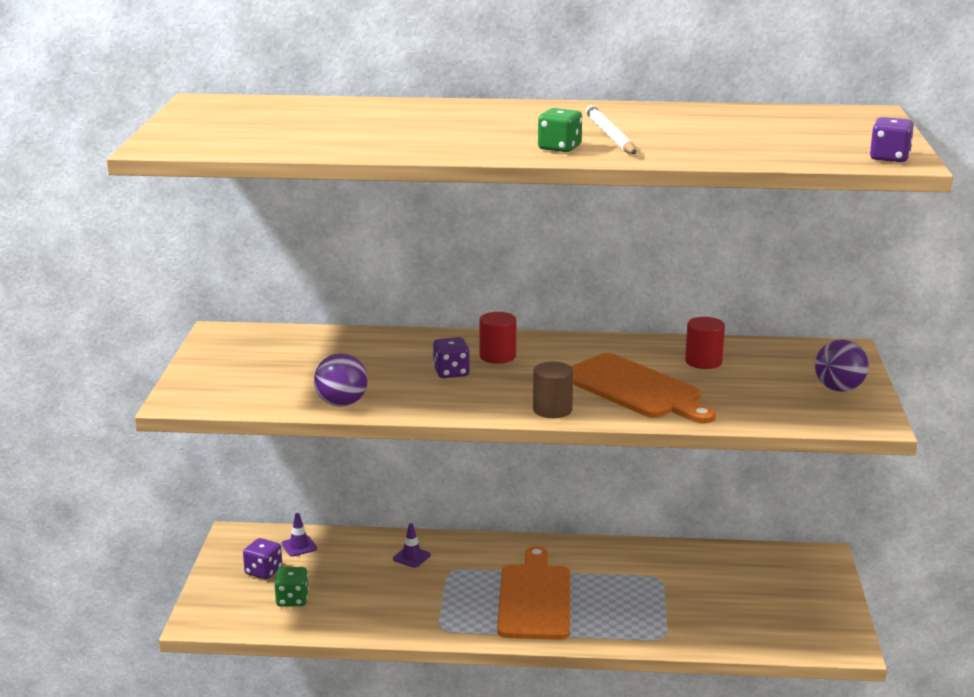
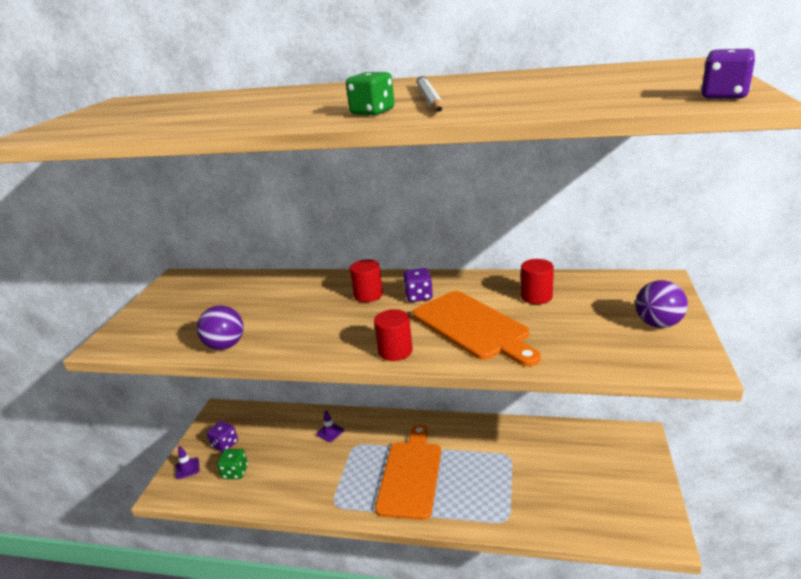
camera: 10 degrees right, 5 degrees up
purple traffic cone [281,513,317,556] -> purple traffic cone moved to [176,446,200,479]
purple dice [433,337,470,378] -> purple dice moved to [403,268,433,302]
brown cylinder [533,362,573,418] -> red cylinder [374,309,413,361]

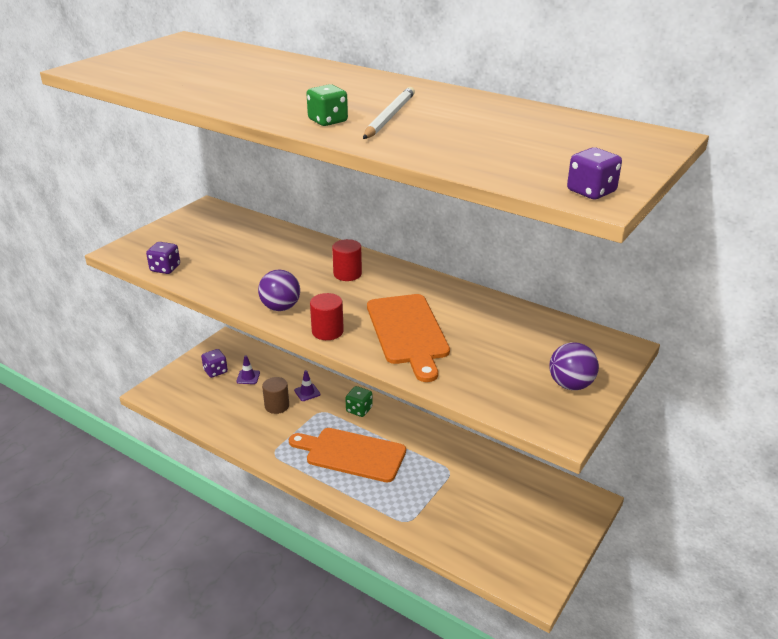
camera: 20 degrees right, 5 degrees up
purple traffic cone [176,446,200,479] -> purple traffic cone moved to [236,355,260,384]
purple ball [197,305,244,350] -> purple ball moved to [258,270,300,311]
green dice [217,449,248,479] -> green dice moved to [345,386,373,417]
orange cutting board [375,425,441,520] -> orange cutting board turned 105 degrees counterclockwise [289,428,406,482]
purple dice [403,268,433,302] -> purple dice moved to [146,242,180,274]
red cylinder [521,259,554,304] -> none
none -> brown cylinder [262,377,289,414]

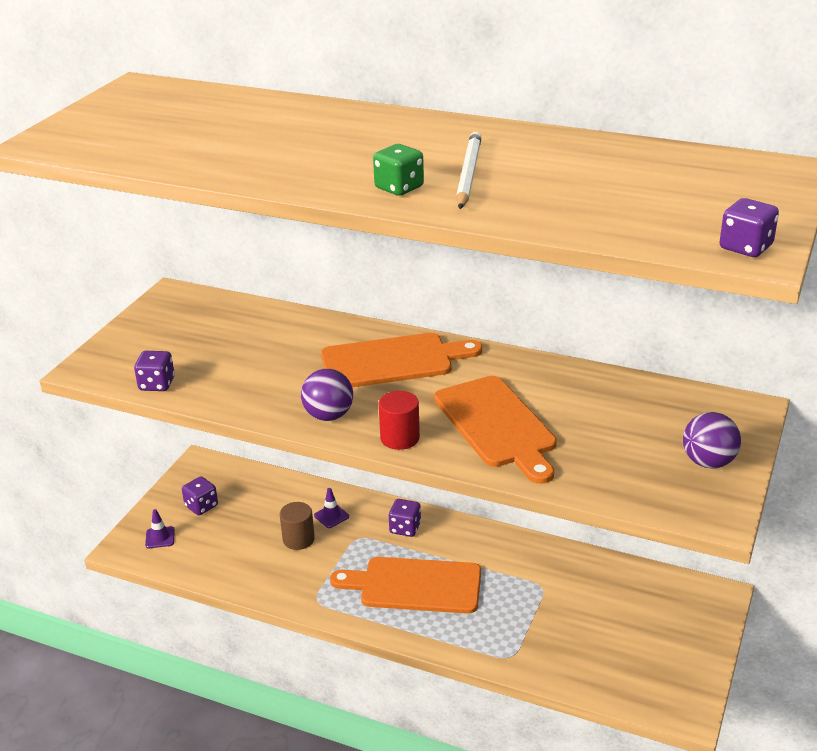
camera: 10 degrees left, 0 degrees up
purple traffic cone [236,355,260,384] -> purple traffic cone moved to [145,509,175,548]
red cylinder [332,239,362,281] -> orange cutting board [321,333,482,387]
green dice [345,386,373,417] -> purple dice [388,499,421,537]

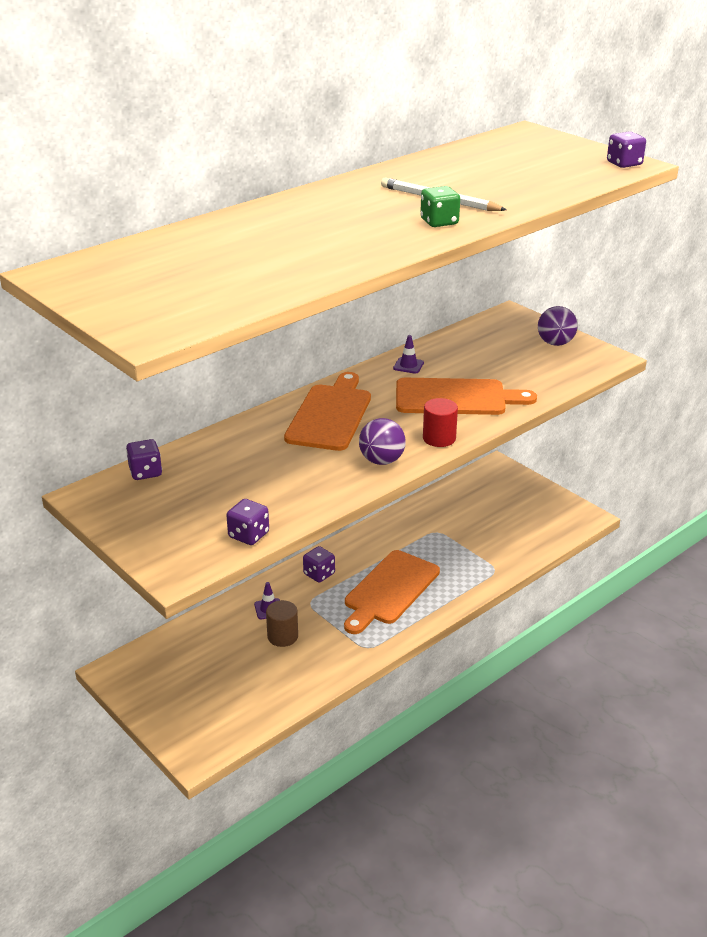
camera: 65 degrees left, 0 degrees up
purple traffic cone [145,509,175,548] -> purple traffic cone moved to [393,335,424,374]
purple dice [182,476,218,515] -> purple dice moved to [126,439,162,480]

